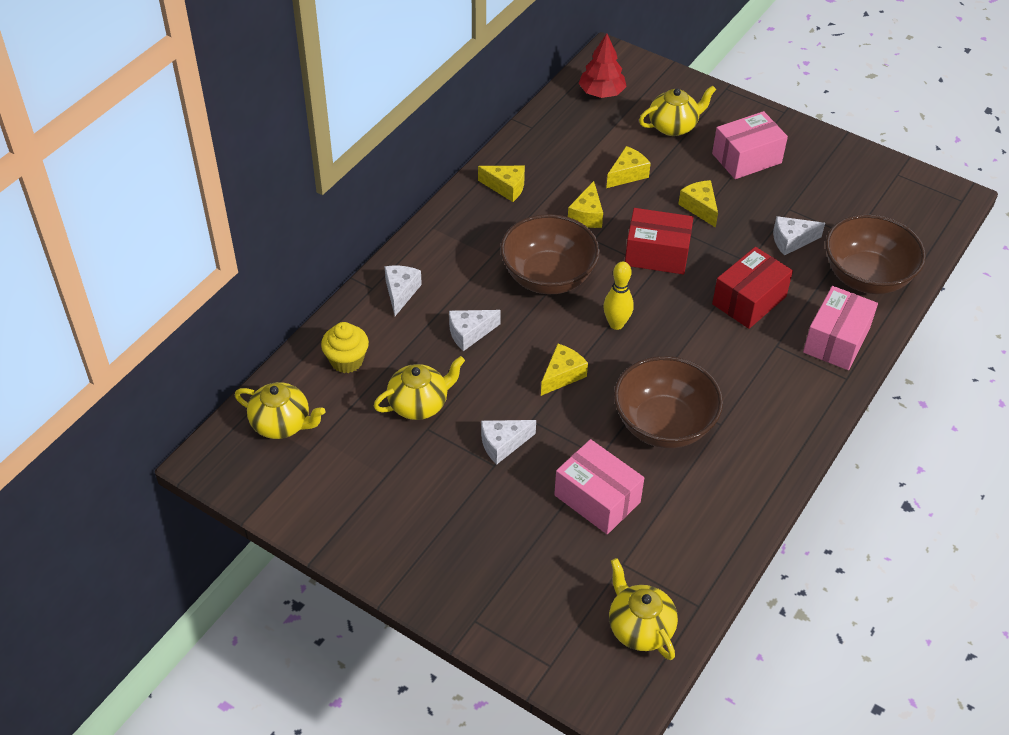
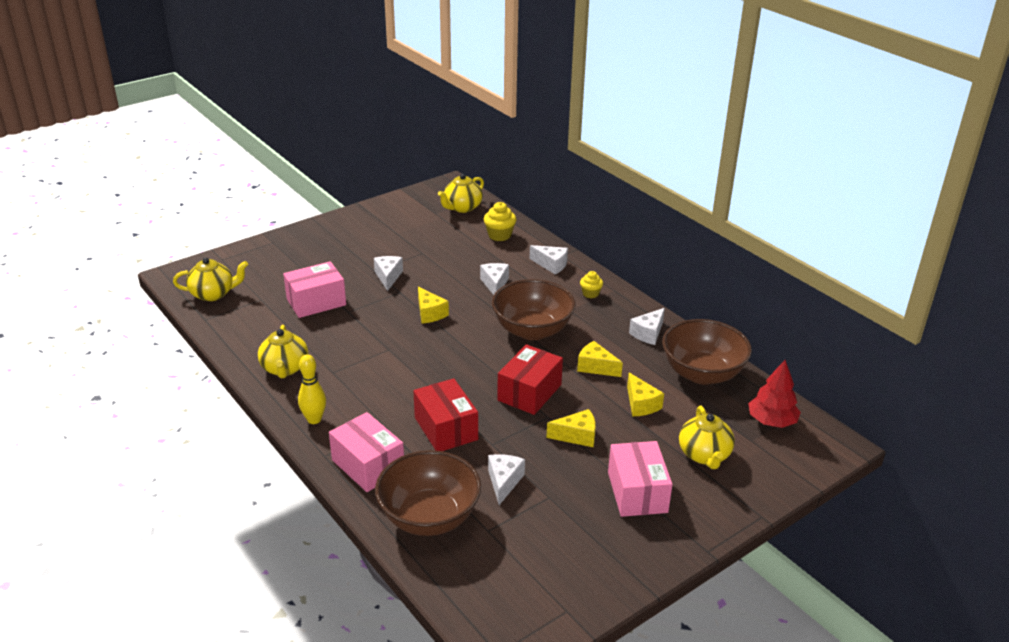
camera: 110 degrees right, 15 degrees down
yellow teapot [374,356,465,420] -> yellow teapot moved to [258,325,309,378]
yellow cheese [478,166,525,202] -> white cheese [629,308,665,345]
yellow bowling pin [603,262,634,330] -> yellow bowling pin moved to [298,354,326,424]
brown bowl [614,356,723,448] -> brown bowl moved to [662,319,752,385]
none -> yellow cupcake [580,271,603,298]

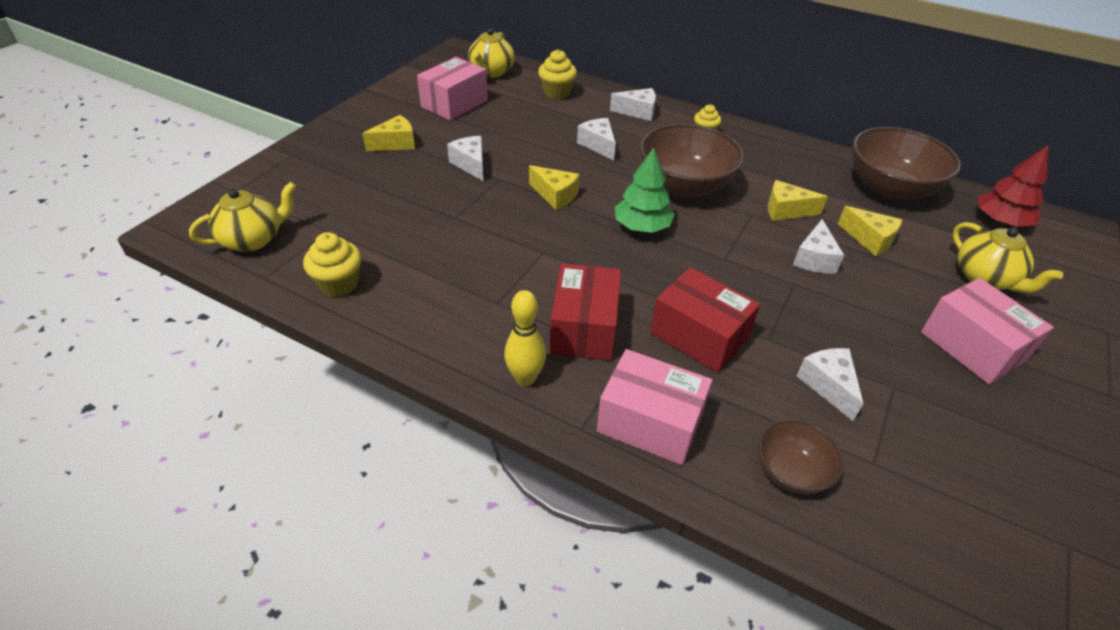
camera: 25 degrees left, 10 degrees up
yellow teapot [258,325,309,378] -> none
pink box [283,261,346,318] -> pink box moved to [417,57,488,121]
brown bowl [375,450,481,536] -> brown bowl [758,420,844,495], size x0.54
red box [497,344,563,415] -> red box moved to [550,263,621,361]
yellow cheese [546,409,596,447] -> yellow cheese moved to [362,115,415,151]
white cheese [629,308,665,345] -> white cheese moved to [793,219,844,274]
none -> yellow cupcake [303,232,361,297]
none -> green tree [615,147,675,233]

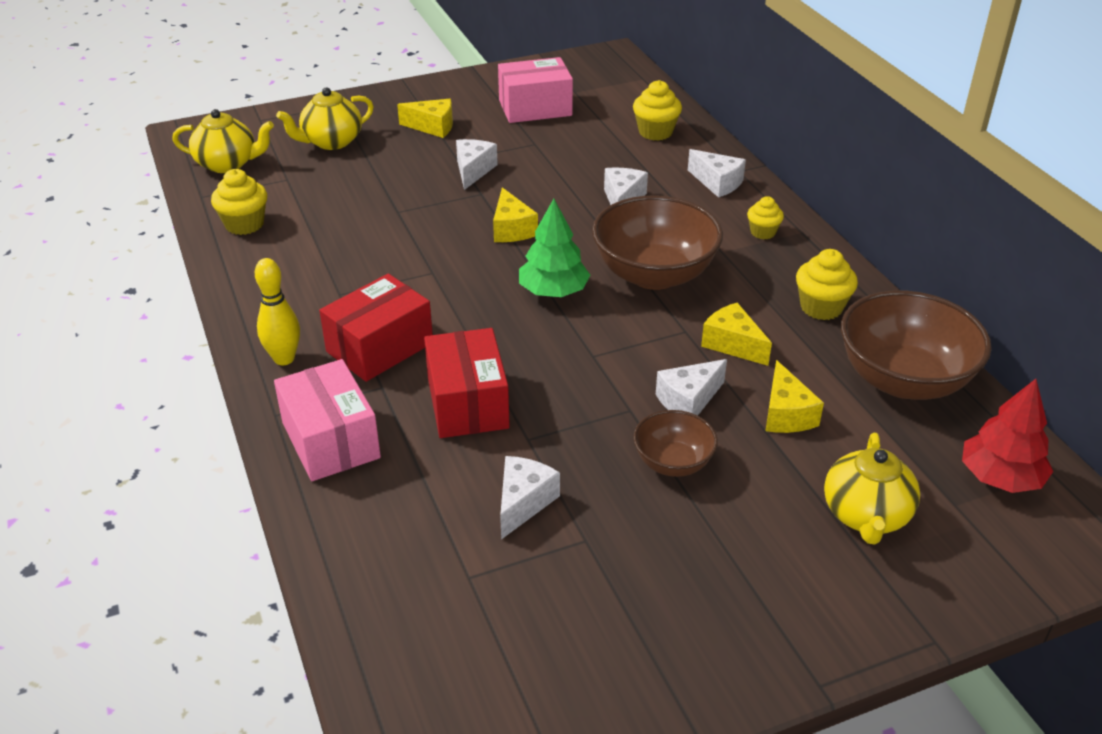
camera: 40 degrees right, 5 degrees down
yellow teapot [468,28,515,78] -> yellow teapot moved to [276,87,374,150]
brown bowl [758,420,844,495] -> brown bowl moved to [633,410,718,477]
pink box [921,278,1054,384] -> none
none -> yellow cupcake [796,249,858,320]

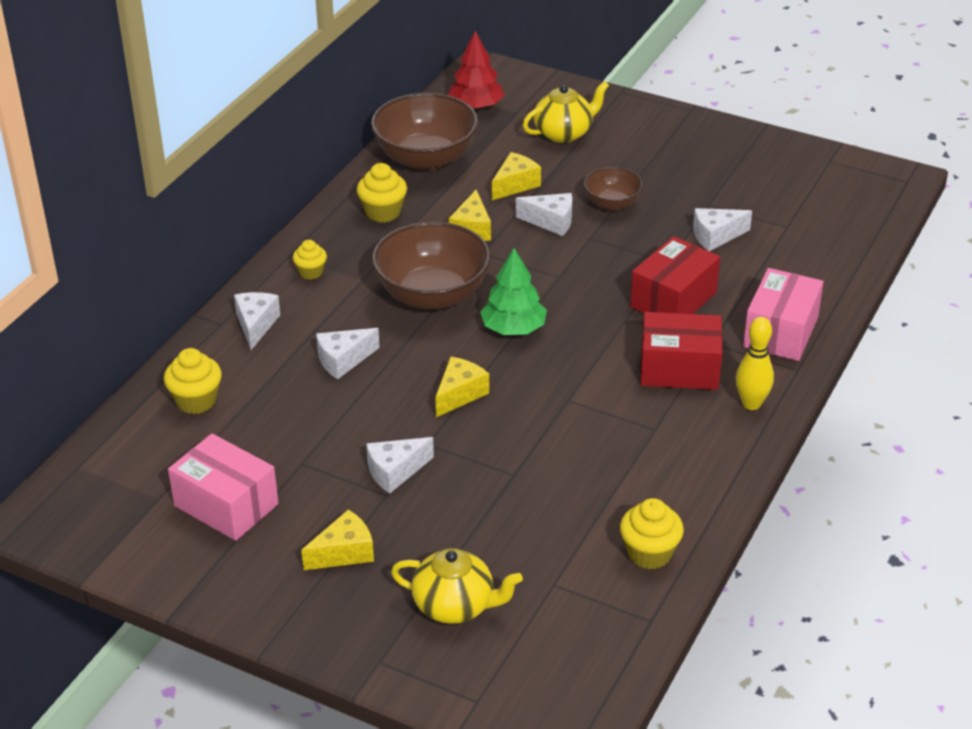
camera: 130 degrees left, 0 degrees up
yellow teapot [172,109,274,173] -> none
yellow cheese [397,99,453,138] -> yellow cheese turned 90 degrees clockwise [301,509,374,570]

